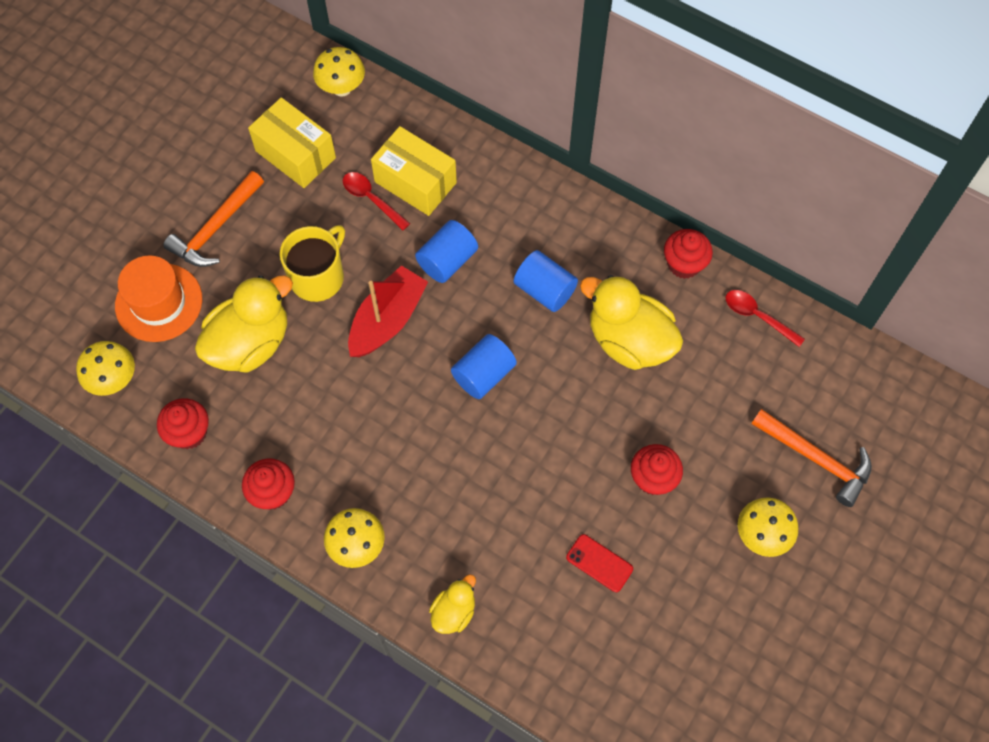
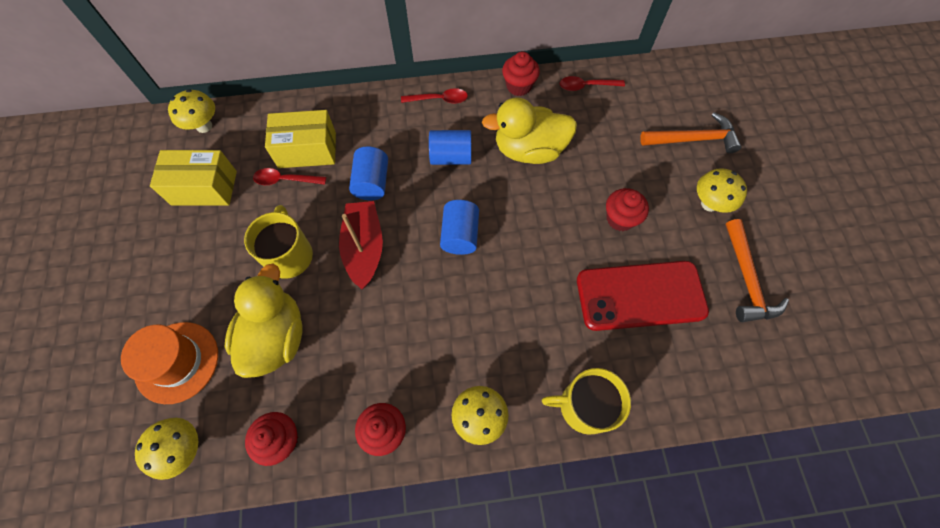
camera: 40 degrees left, 0 degrees up
orange hammer [163,171,264,267] -> orange hammer moved to [726,219,789,322]
yellow duck [429,574,476,634] -> yellow mug [542,368,631,435]
red phone [566,534,633,592] -> red phone [577,261,709,331], size x2.35
none -> red spoon [401,88,468,104]

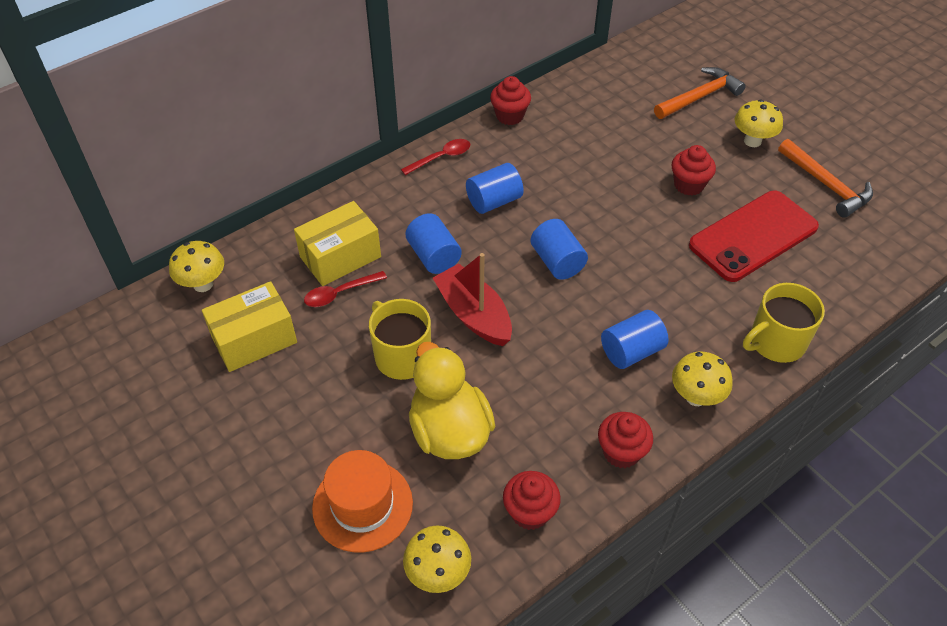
camera: 30 degrees left, 15 degrees down
yellow duck [482,97,577,164] -> none
red spoon [560,76,625,91] -> none
none -> blue cylinder [601,310,669,369]

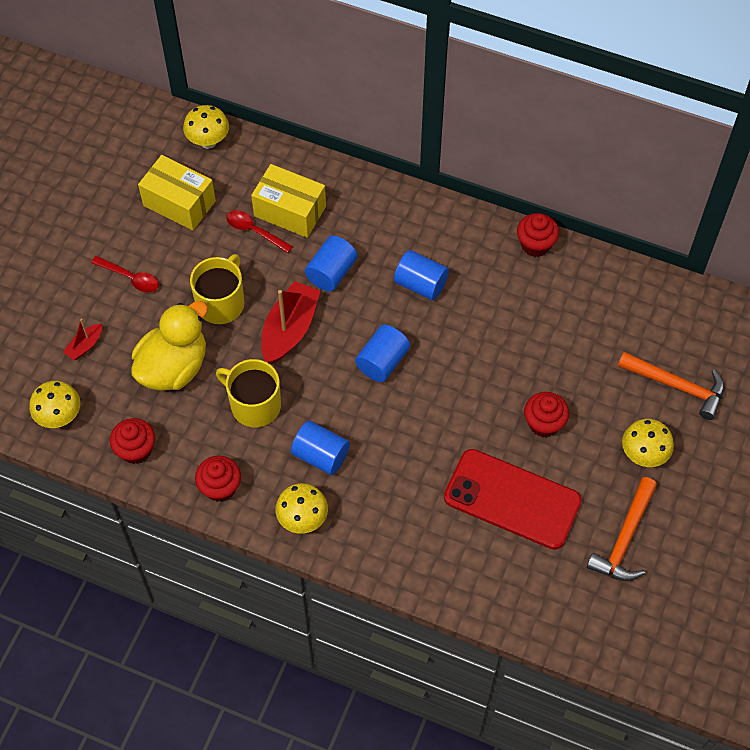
camera: 60 degrees right, 10 degrees up
orange hat [312,450,413,553] -> red boat [63,319,102,360]
red spoon [401,139,470,175] -> red spoon moved to [91,256,159,293]
yellow mug [743,283,825,363] -> yellow mug moved to [216,359,281,427]

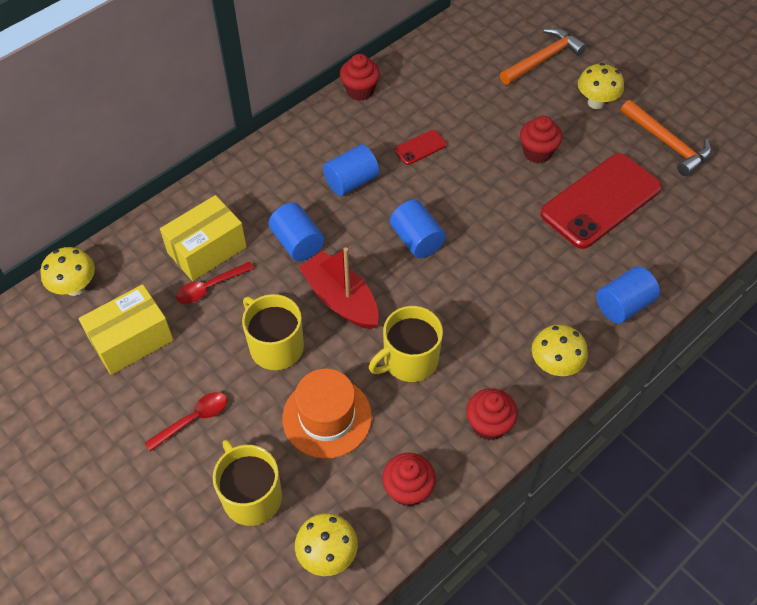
camera: 65 degrees left, 5 degrees down
red boat [63,319,102,360] -> yellow mug [213,440,282,526]
yellow duck [131,301,208,391] -> orange hat [282,369,372,459]
blue cylinder [291,421,350,475] -> blue cylinder moved to [596,266,660,324]
none -> red phone [395,130,447,165]

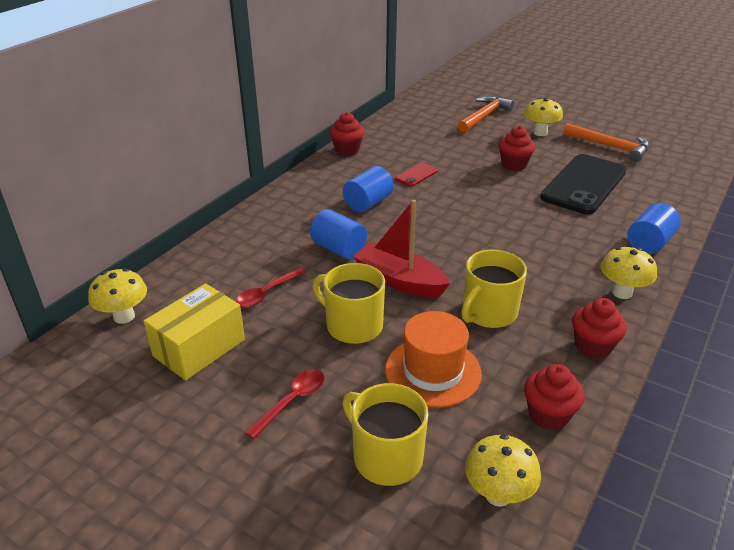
camera: 15 degrees left, 20 degrees down
yellow box [160,195,247,281] -> none
blue cylinder [390,200,446,258] -> none
red phone [540,153,662,249] -> black phone [540,154,626,215]

